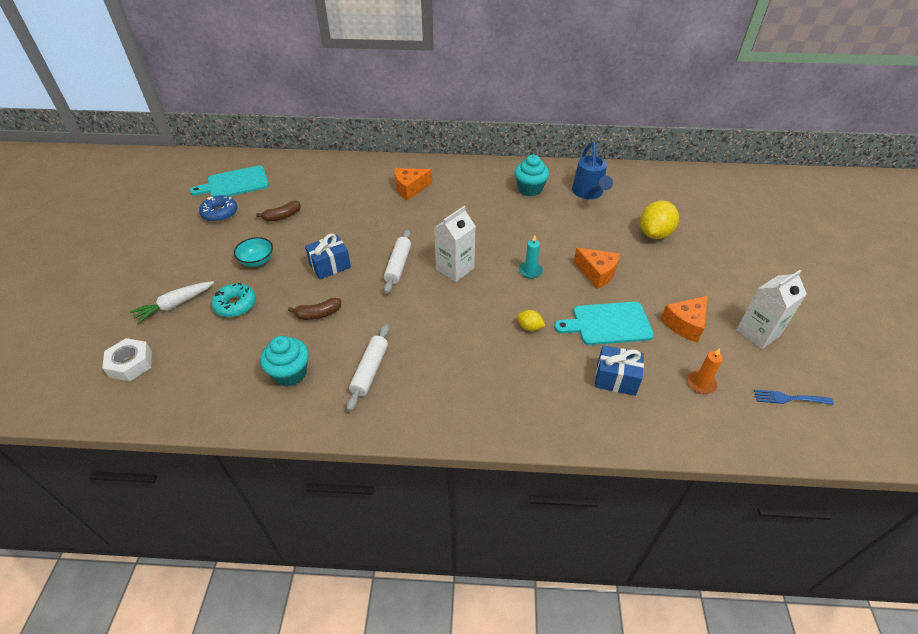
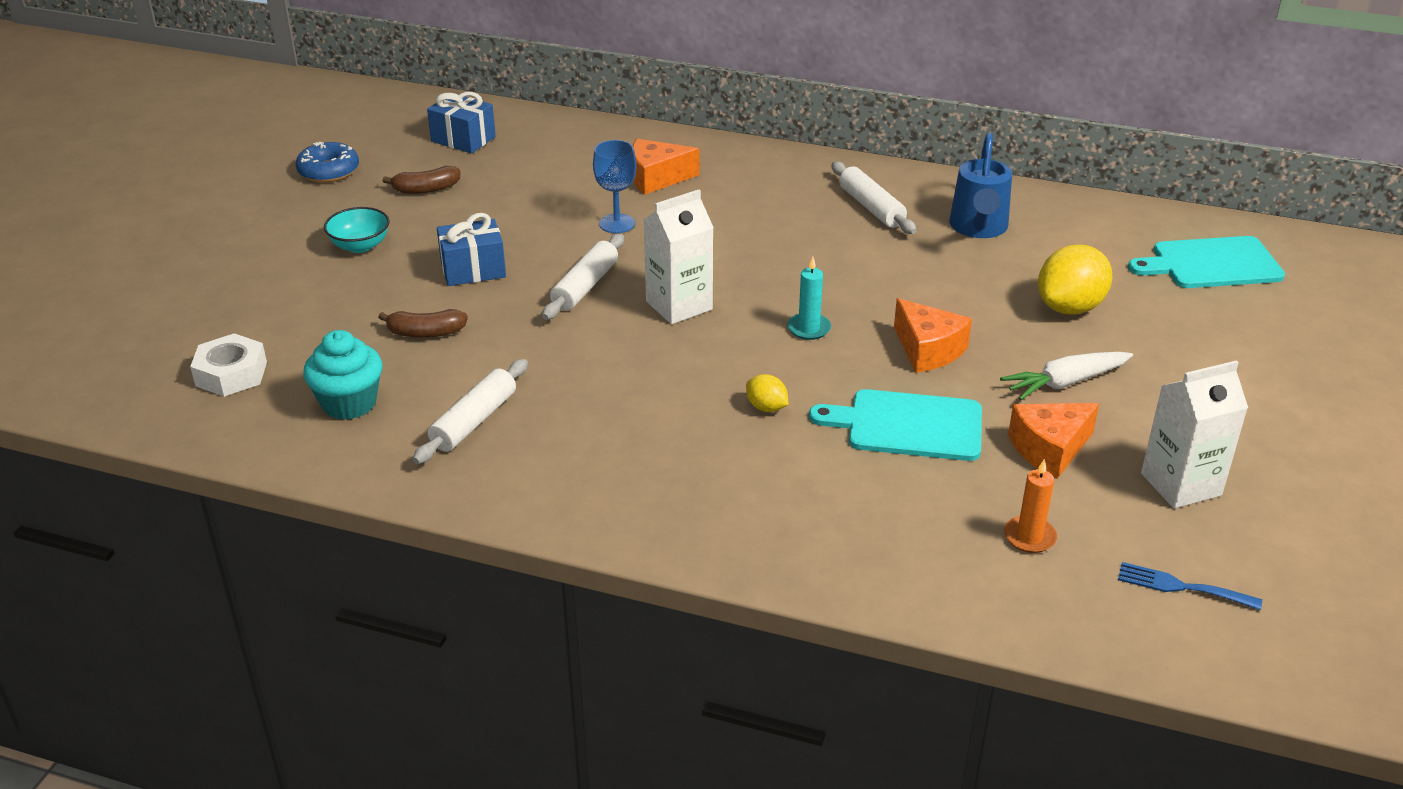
camera: 15 degrees right, 10 degrees down
white nut [102,338,152,381] -> white nut moved to [190,333,267,397]
white carrot [130,281,214,324] -> white carrot moved to [1000,352,1133,400]
turquoise cutting board [190,165,269,197] -> turquoise cutting board moved to [1128,236,1285,288]
turquoise donut [211,283,256,317] -> none
turquoise cupcake [515,155,549,196] -> white rolling pin [831,162,917,234]
blue gift [594,345,644,396] -> blue gift moved to [427,92,496,153]
none -> blue goblet [593,140,637,233]

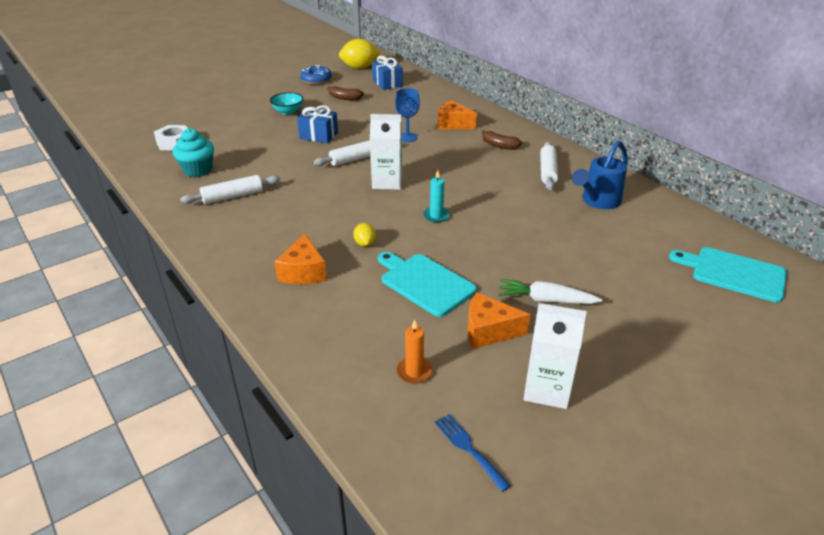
camera: 35 degrees right, 0 degrees up
brown banana [378,309,468,338] -> brown banana moved to [481,130,522,150]
orange cheese [894,298,972,373] -> orange cheese moved to [274,233,327,284]
yellow lemon [1038,245,1113,315] -> yellow lemon moved to [339,39,380,69]

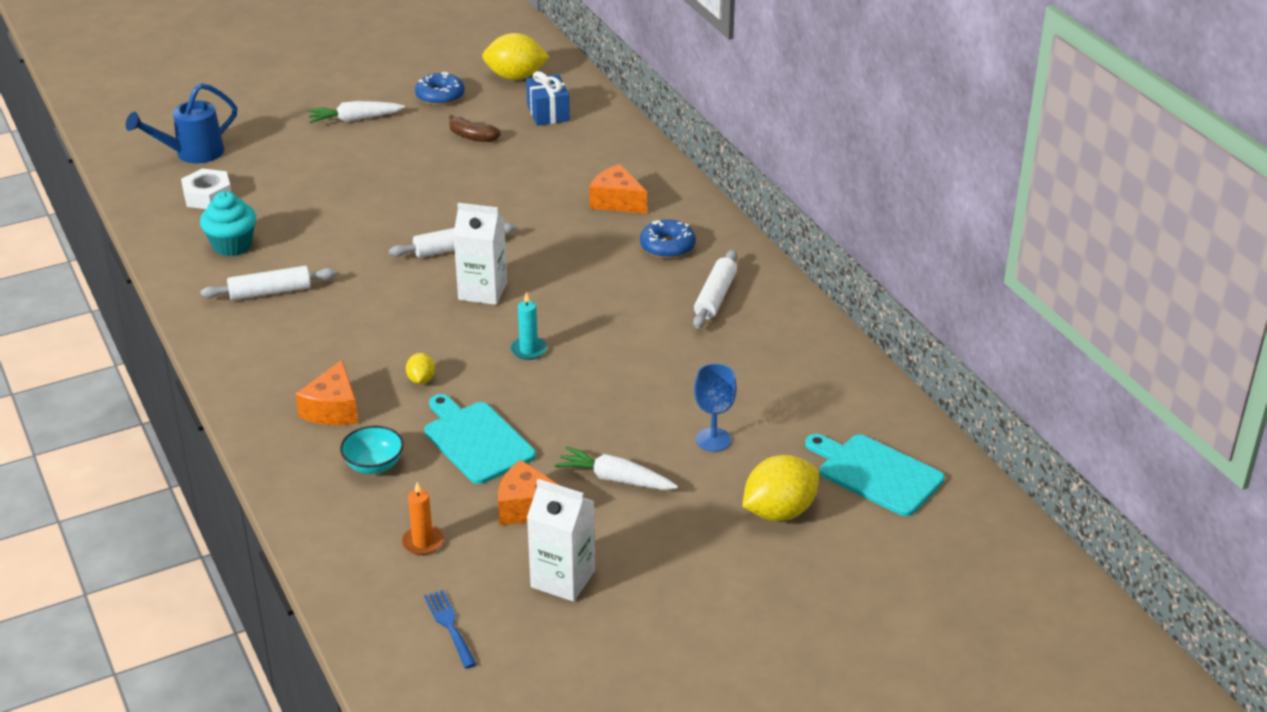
camera: 10 degrees right, 0 degrees up
turquoise bowl [270,92,303,115] -> turquoise bowl moved to [340,426,404,474]
blue gift [297,105,338,143] -> none
blue goblet [395,88,420,142] -> blue goblet moved to [694,363,737,452]
brown banana [481,130,522,150] -> blue donut [640,219,696,259]
blue watering can [572,141,628,209] -> blue watering can moved to [126,83,237,163]
none -> white carrot [307,101,405,123]
none -> yellow lemon [742,455,819,521]

